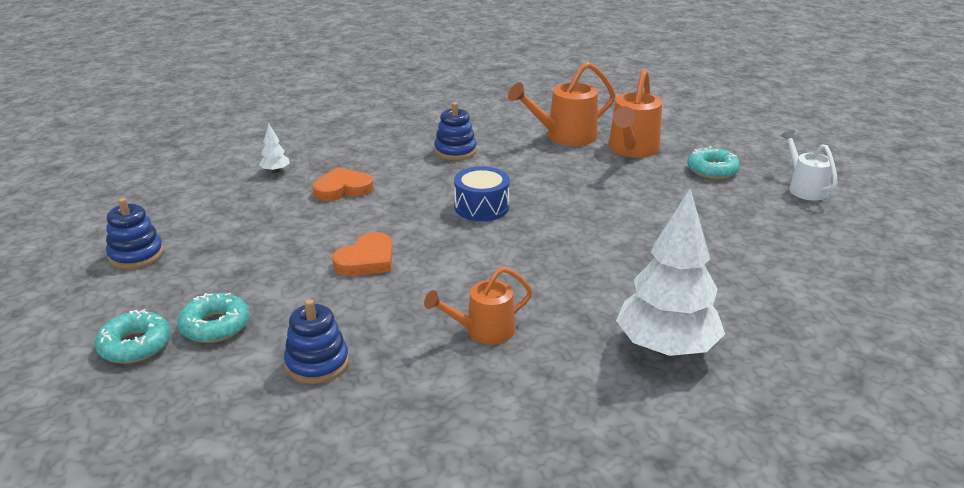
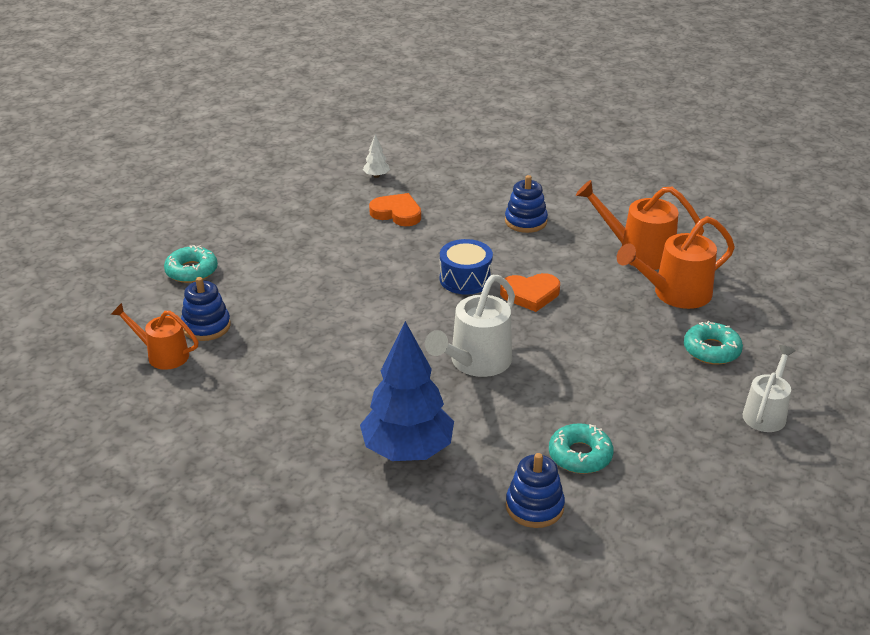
camera: 45 degrees right, 5 degrees up
turquoise donut [95,309,171,364] -> turquoise donut moved to [549,423,614,474]
blue stacking toy [106,198,164,269] -> blue stacking toy moved to [506,453,565,528]
orange heart [332,232,393,276] -> orange heart moved to [500,273,560,312]
orange watering can [424,267,532,344] -> orange watering can moved to [111,303,198,370]
white tree [616,189,725,356] -> blue tree [360,321,454,461]
none -> white watering can [425,275,515,377]

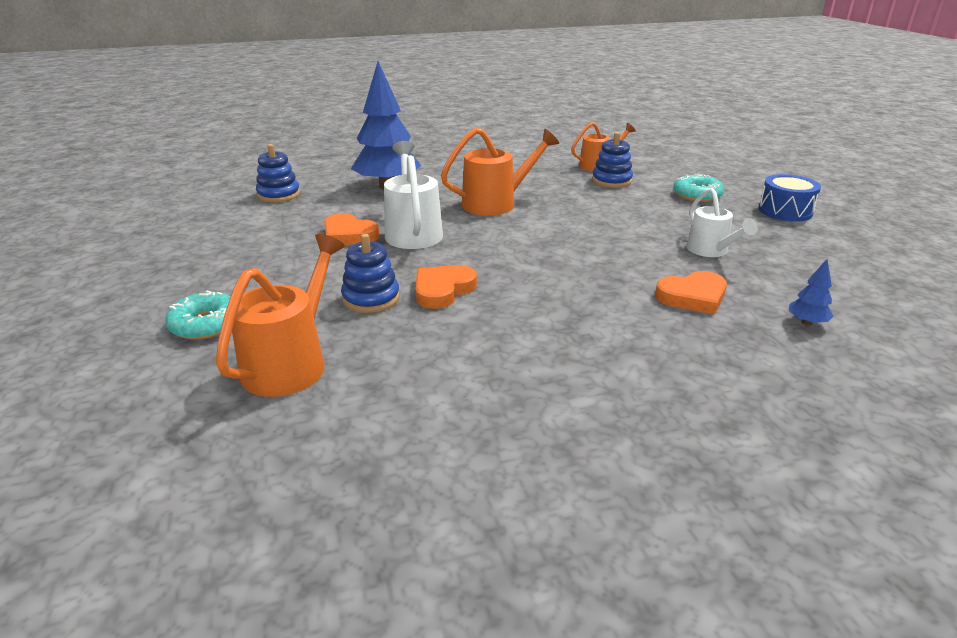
camera: 135 degrees right, 5 degrees down
white tree [363,134,390,178] -> blue tree [789,259,834,326]
blue drum [440,239,493,295] -> blue drum moved to [758,174,821,222]
blue stacking toy [505,175,548,233] -> blue stacking toy moved to [341,234,400,313]
turquoise donut [549,423,614,474] -> none
orange watering can [576,180,704,270] -> orange watering can moved to [441,128,559,216]
white watering can [743,345,796,432] -> white watering can moved to [686,188,758,257]
none -> orange heart [324,213,380,245]

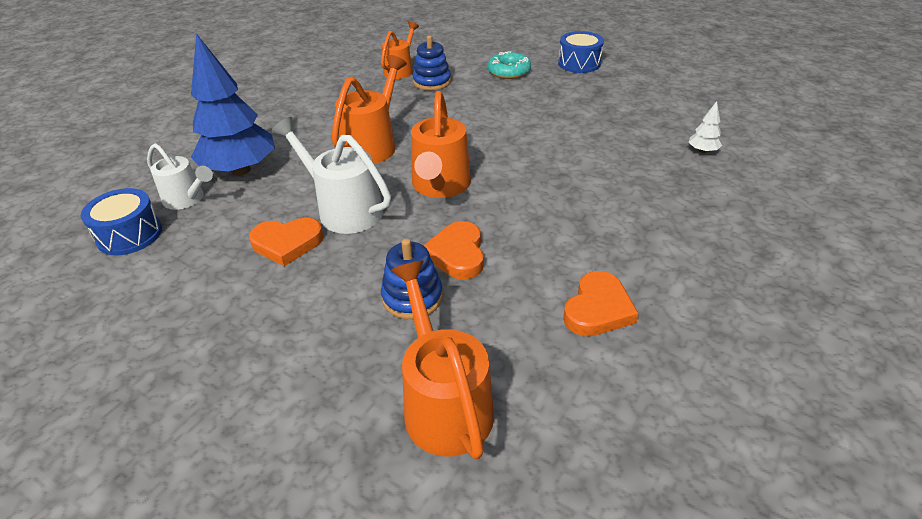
camera: 40 degrees left, 10 degrees up
turquoise donut [165,291,231,340] -> none
blue stacking toy [256,144,300,203] -> blue drum [81,188,162,255]
orange heart [655,271,727,315] -> orange heart moved to [563,271,639,336]
white watering can [686,188,758,257] -> white watering can moved to [147,143,213,210]
blue tree [789,259,834,326] -> white tree [689,101,722,153]
none -> orange watering can [411,91,471,198]

